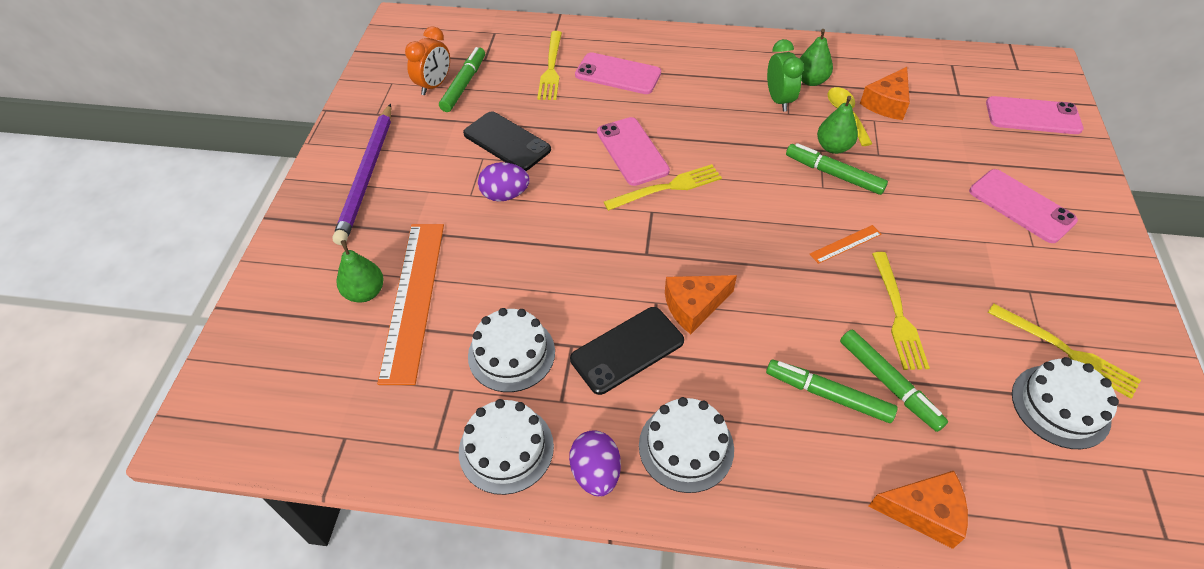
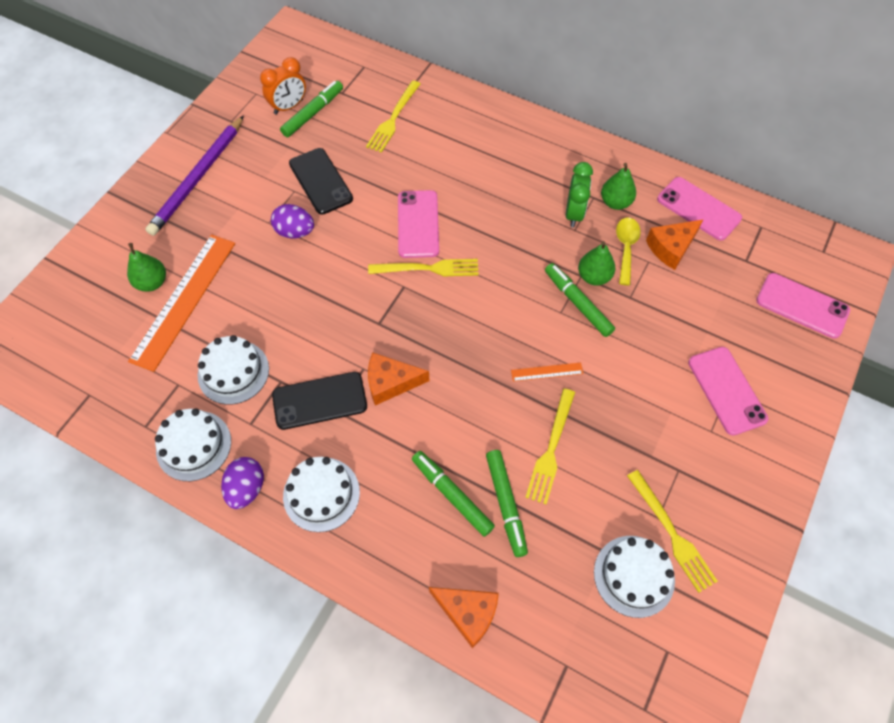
camera: 20 degrees right, 10 degrees up
pink phone [575,52,661,94] -> pink phone moved to [657,177,742,241]

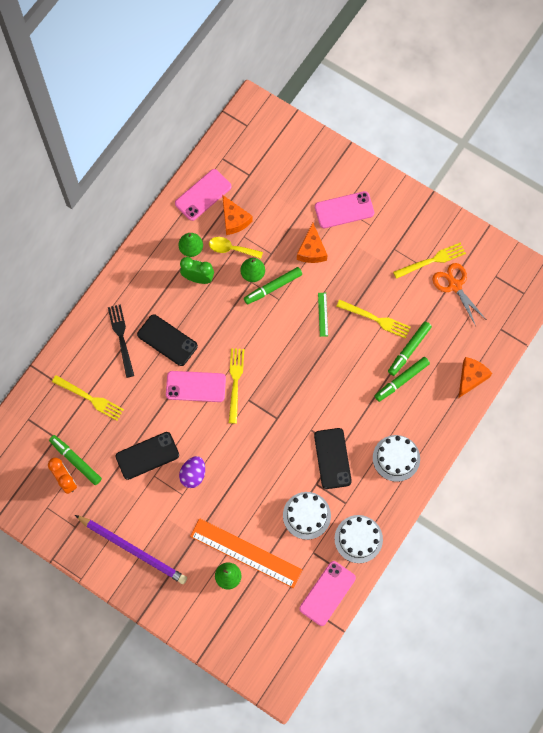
camera: 85 degrees left, 10 degrees up
purple egg [221,457,264,509] -> none
orange cheese [368,352,429,405] -> orange cheese moved to [297,223,327,263]
green marker [486,450,528,557] -> green marker turned 135 degrees clockwise [388,321,432,376]
orange ruler [511,362,583,382] -> green ruler [318,293,328,337]
white cake [594,536,675,618] -> orange scissors [433,263,486,326]
pink phone [756,273,850,338] -> pink phone moved to [299,561,356,626]
none -> black fork [108,304,134,378]
none -> black phone [137,314,198,366]

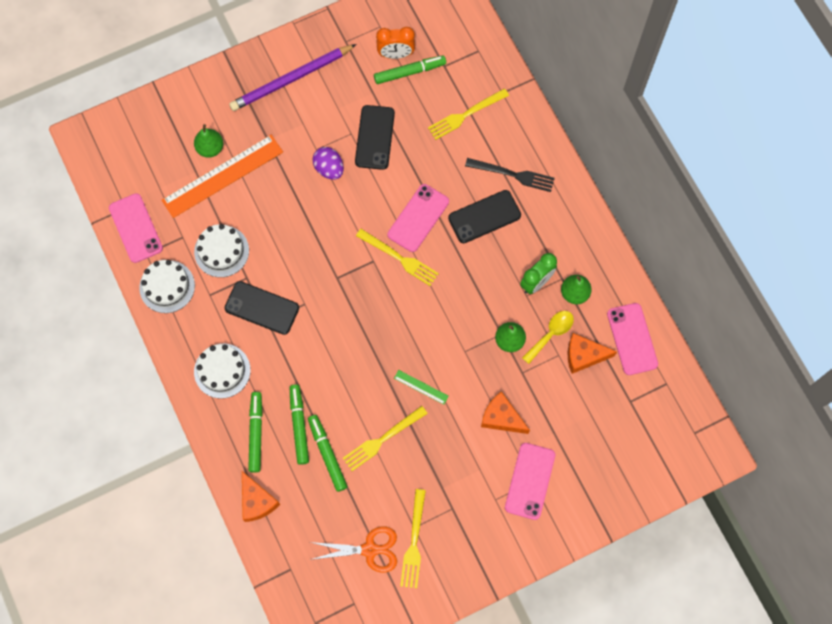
camera: 120 degrees right, 0 degrees up
green marker [244,267,302,304] -> green marker moved to [248,392,263,473]

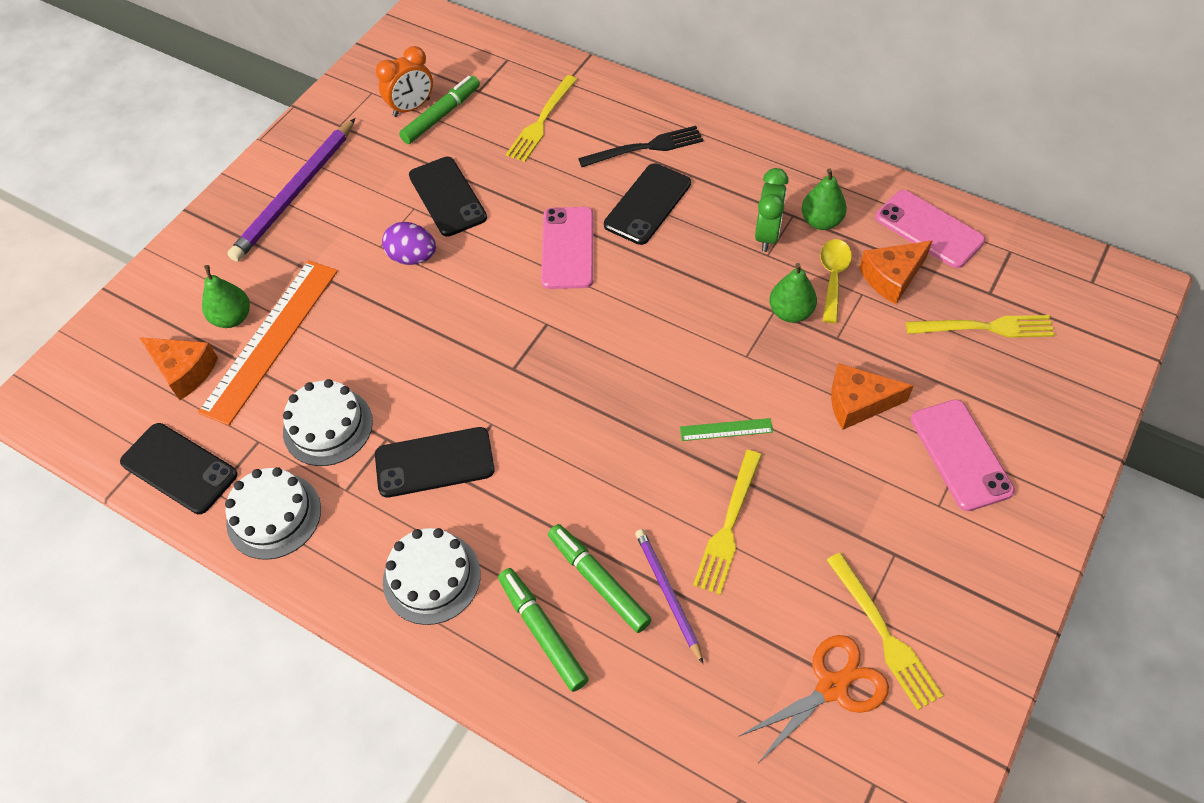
camera: 30 degrees left, 15 degrees down
pink phone [109,193,163,263] -> black phone [120,423,237,514]
orange cheese [242,471,280,522] -> orange cheese moved to [139,337,218,400]
green marker [308,415,347,492] -> purple pencil [635,529,703,664]
yellow fork [356,229,439,286] -> yellow fork moved to [906,315,1055,338]

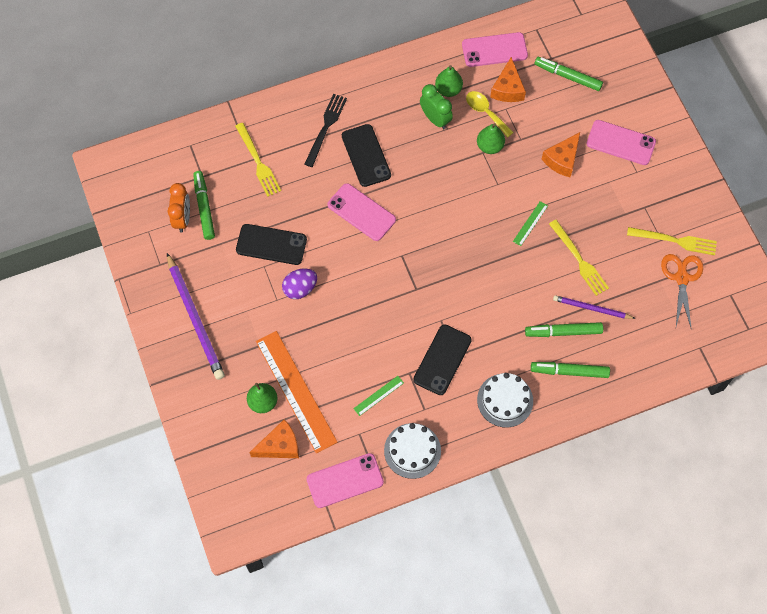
camera: 55 degrees left, 10 degrees up
black phone [120,423,237,514] -> pink phone [306,453,384,508]
white cake [283,379,373,466] -> green ruler [353,376,404,416]
yellow fork [906,315,1055,338] -> green marker [534,57,603,91]

